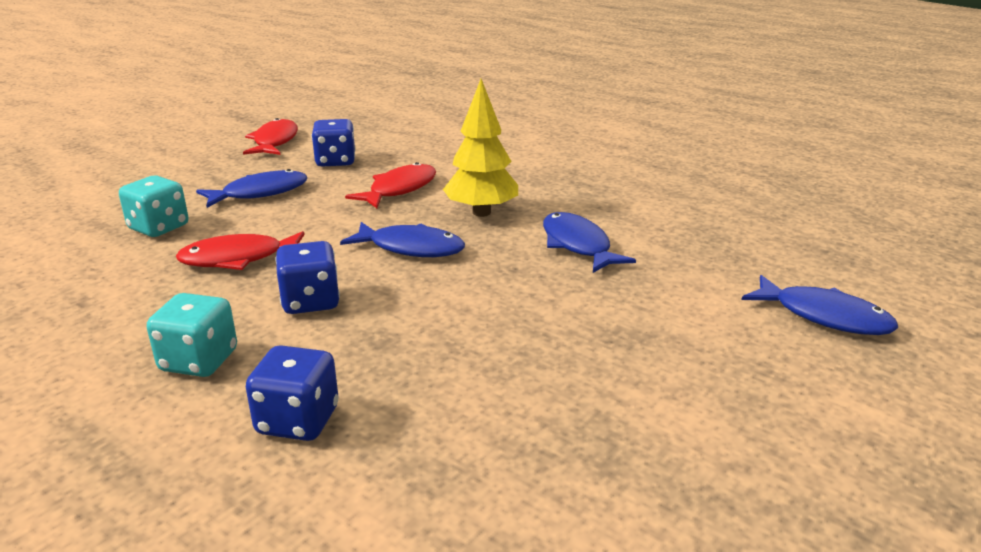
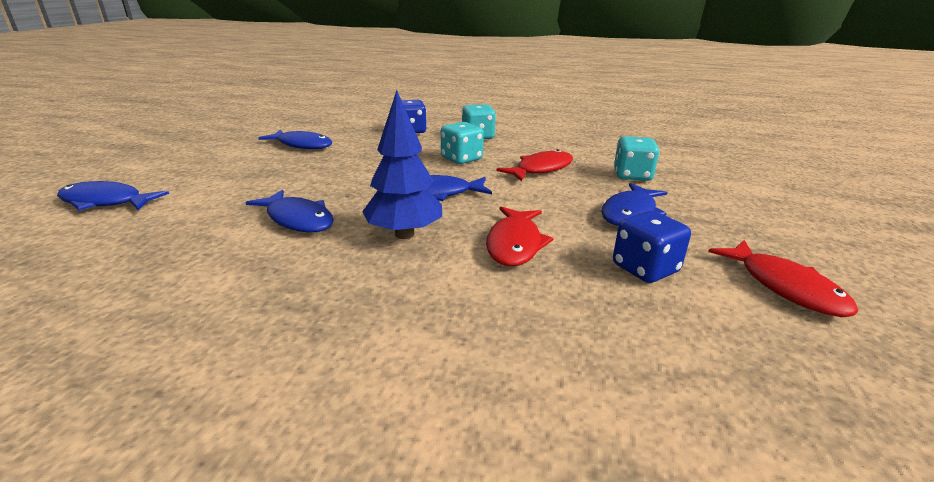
camera: 155 degrees right, 0 degrees up
blue dice [275,241,340,314] -> turquoise dice [441,122,484,164]
yellow tree [443,79,518,217] -> blue tree [362,90,442,239]
none -> blue fish [258,130,332,149]

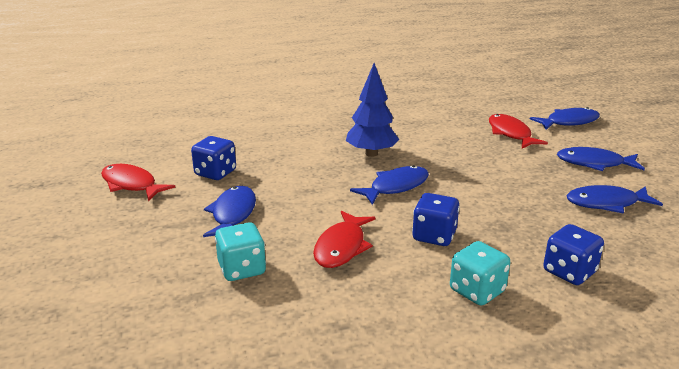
camera: 150 degrees right, 0 degrees up
blue fish [245,190,334,232] -> blue fish moved to [557,147,645,171]
turquoise dice [441,122,484,164] -> blue dice [412,193,460,246]
red fish [486,207,553,266] -> red fish moved to [489,114,548,149]

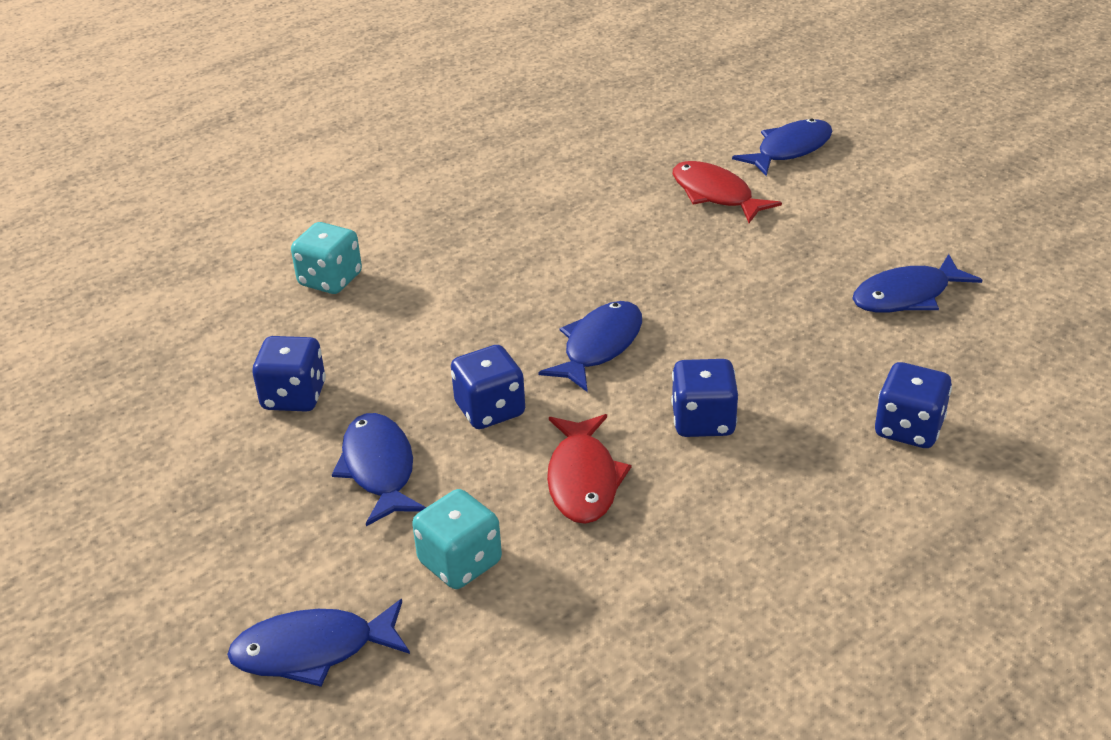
camera: 20 degrees left, 10 degrees up
red fish [101,164,175,201] -> none
blue tree [346,63,399,157] -> none
turquoise dice [450,241,510,306] -> turquoise dice moved to [291,222,362,294]
blue fish [557,147,645,171] -> blue fish moved to [227,599,410,687]
none -> blue dice [451,345,525,429]

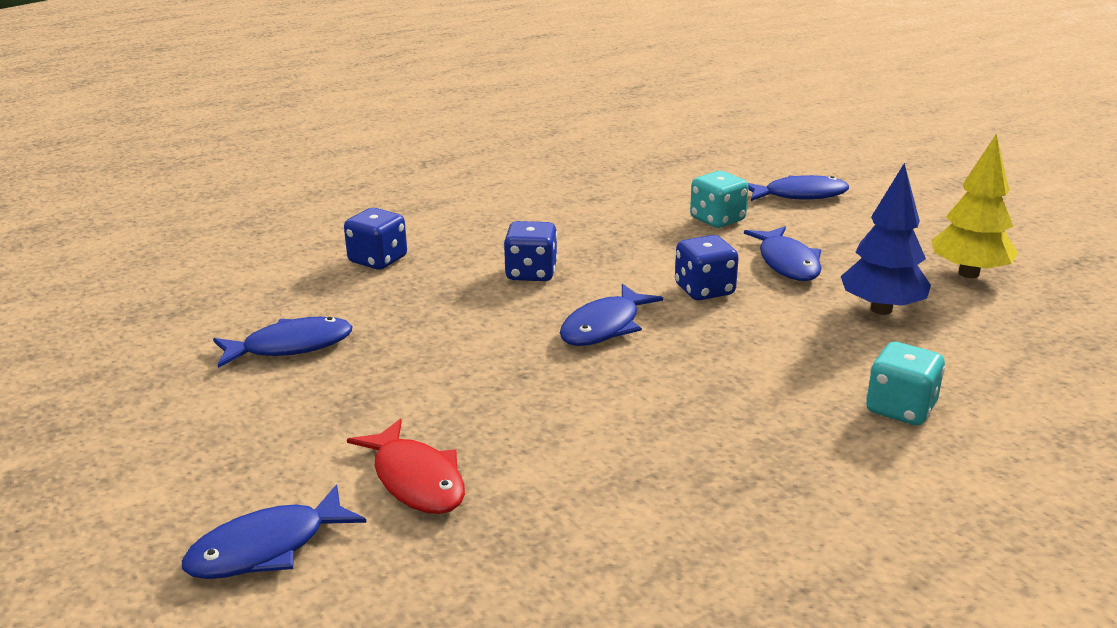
camera: 175 degrees left, 10 degrees down
blue dice [252,336,326,412] -> blue tree [841,163,931,315]
red fish [547,414,631,524] -> none
none -> yellow tree [931,133,1018,278]

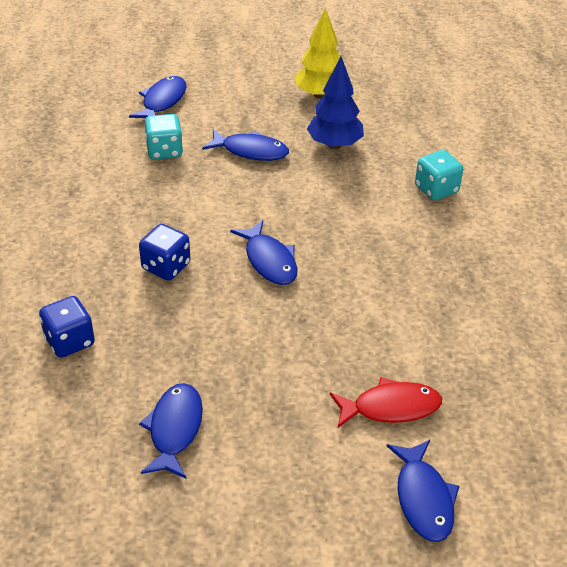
camera: 65 degrees left, 15 degrees up
blue dice [675,235,739,301] -> none

